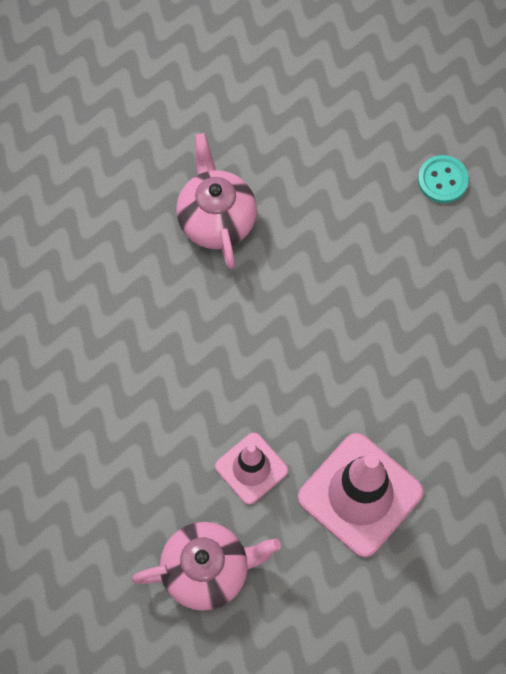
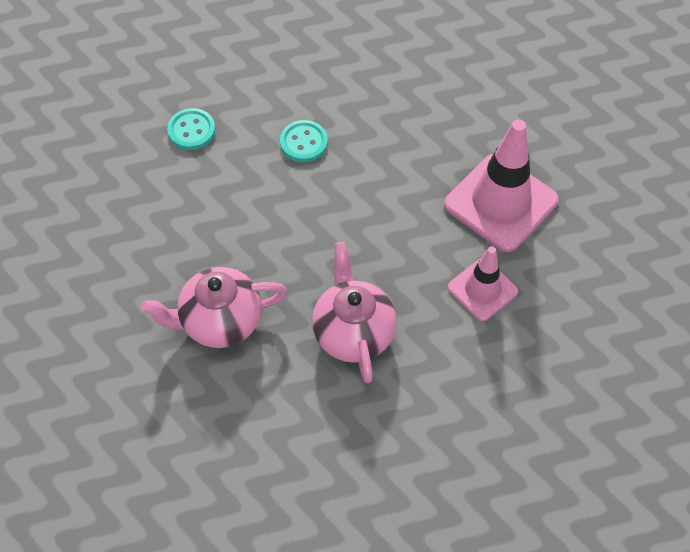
camera: 90 degrees left, 10 degrees down
pink teapot [132,522,281,611] -> pink teapot moved to [312,242,397,383]
none -> turquoise button [280,120,328,162]

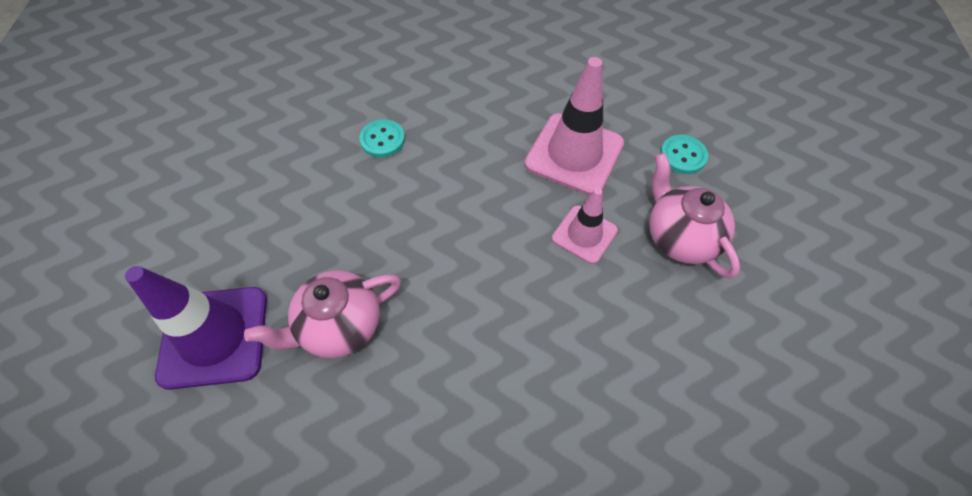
camera: 15 degrees left, 0 degrees up
turquoise button [167,108,216,150] -> turquoise button moved to [660,135,708,174]
pink teapot [312,242,397,383] -> pink teapot moved to [649,153,740,279]
none -> purple traffic cone [125,266,267,390]

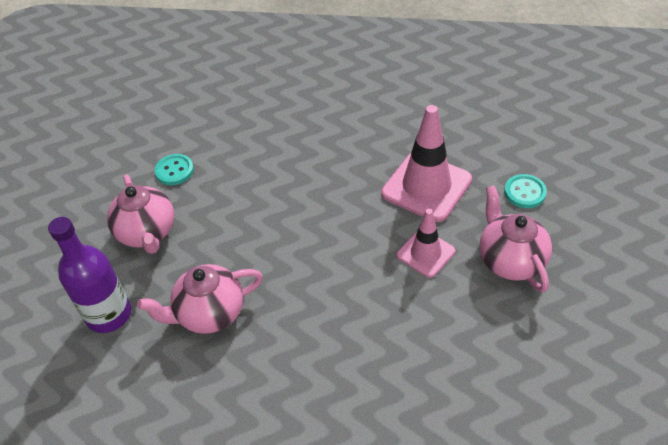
camera: 10 degrees right, 10 degrees down
purple traffic cone [125,266,267,390] -> purple bottle [48,217,131,333]
turquoise button [359,119,405,158] -> turquoise button moved to [154,154,194,185]
none -> pink teapot [107,174,174,254]

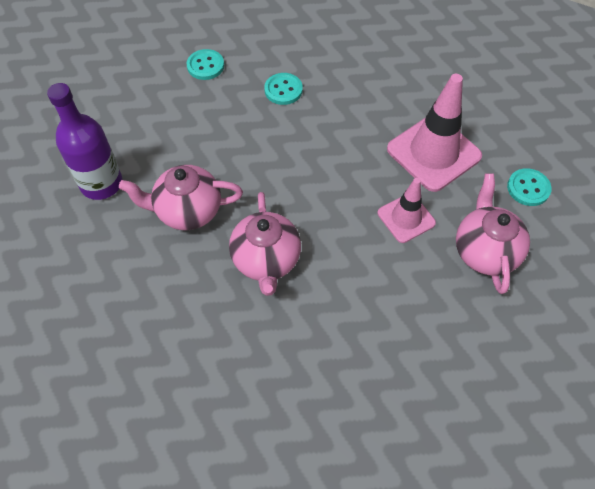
camera: 15 degrees right, 10 degrees up
pink teapot [107,174,174,254] -> pink teapot moved to [229,192,301,296]
none -> turquoise button [264,73,303,105]

